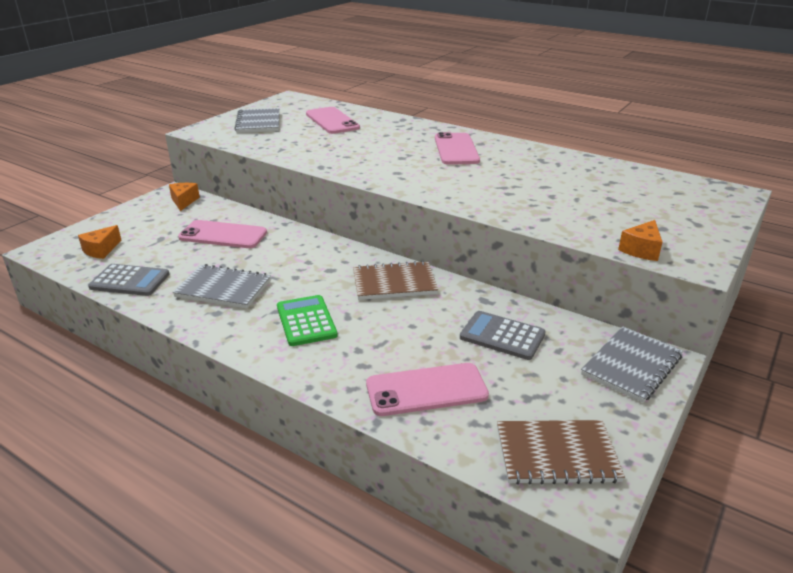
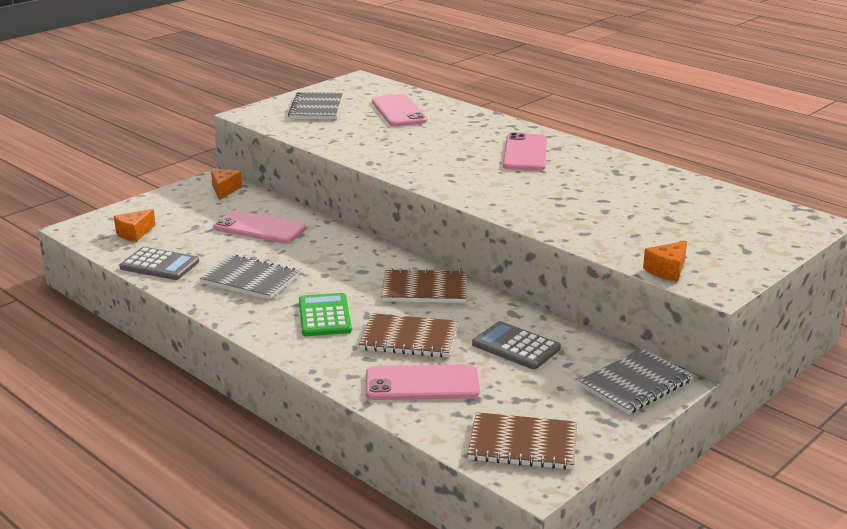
camera: 10 degrees right, 5 degrees down
none -> brown notebook [359,313,458,358]

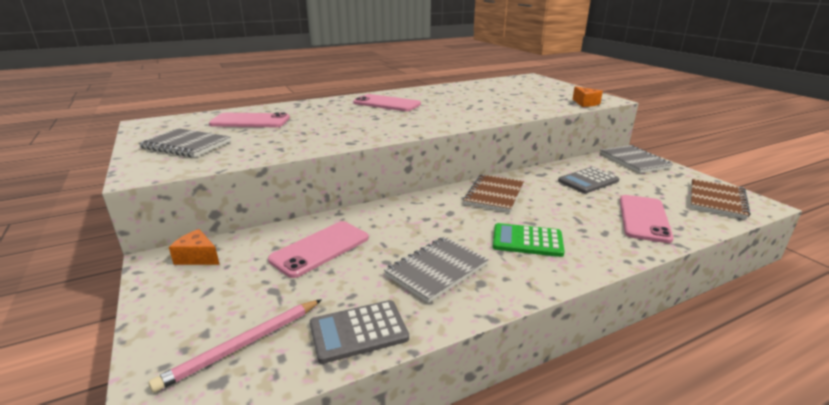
camera: 70 degrees left, 0 degrees up
orange cheese [114,209,156,242] -> pink pencil [149,299,322,393]
grey calculator [120,247,199,280] -> grey calculator turned 150 degrees counterclockwise [310,300,409,364]
brown notebook [359,313,458,358] -> none

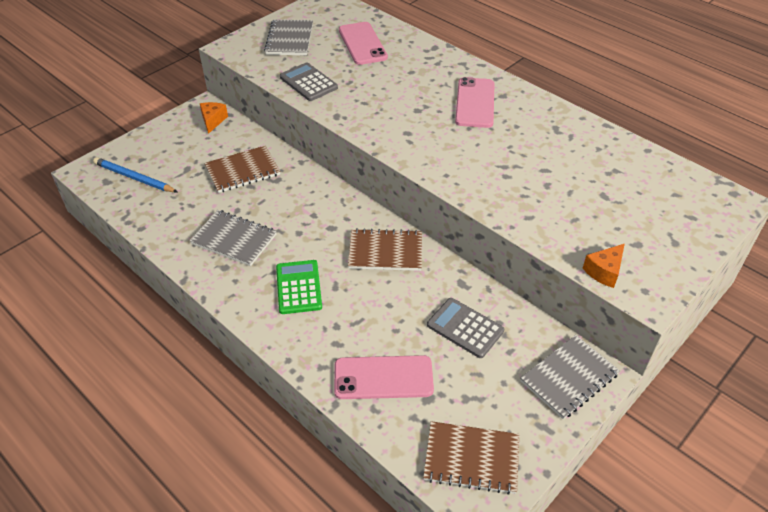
camera: 70 degrees right, 20 degrees up
pink pencil [149,299,322,393] -> blue pencil [93,157,177,192]
pink phone [268,221,369,278] -> brown notebook [204,146,280,193]
grey calculator [310,300,409,364] -> grey calculator moved to [280,63,338,101]

